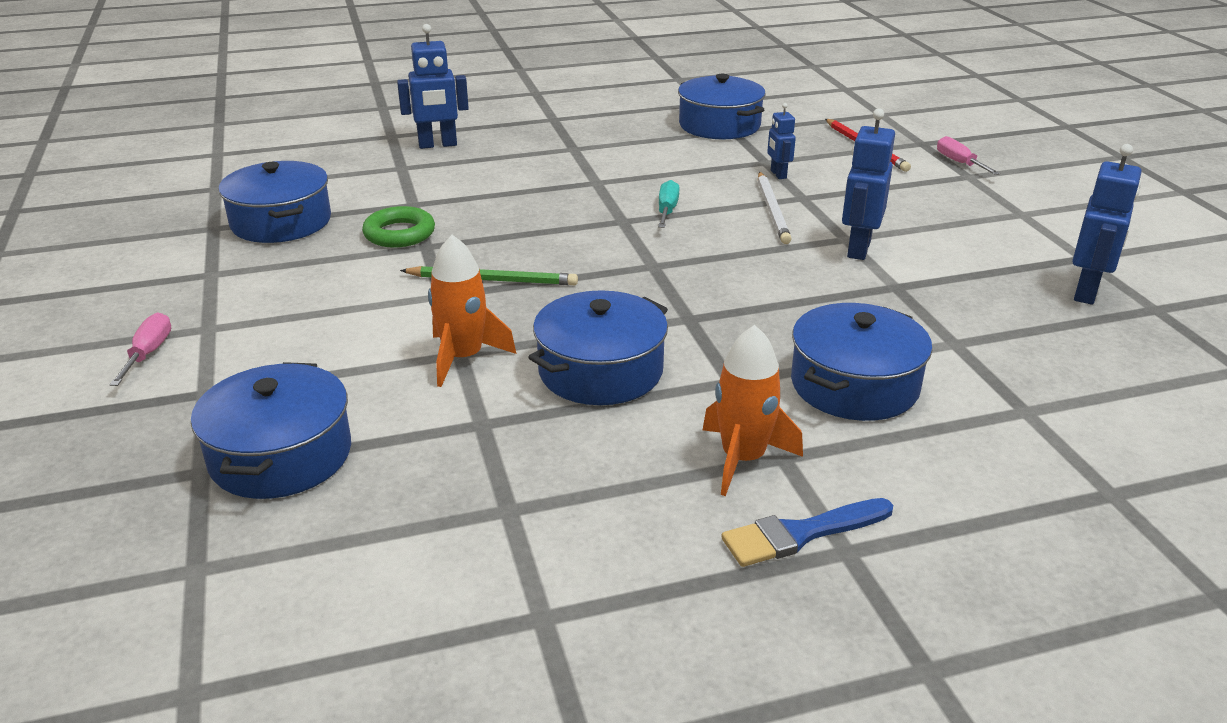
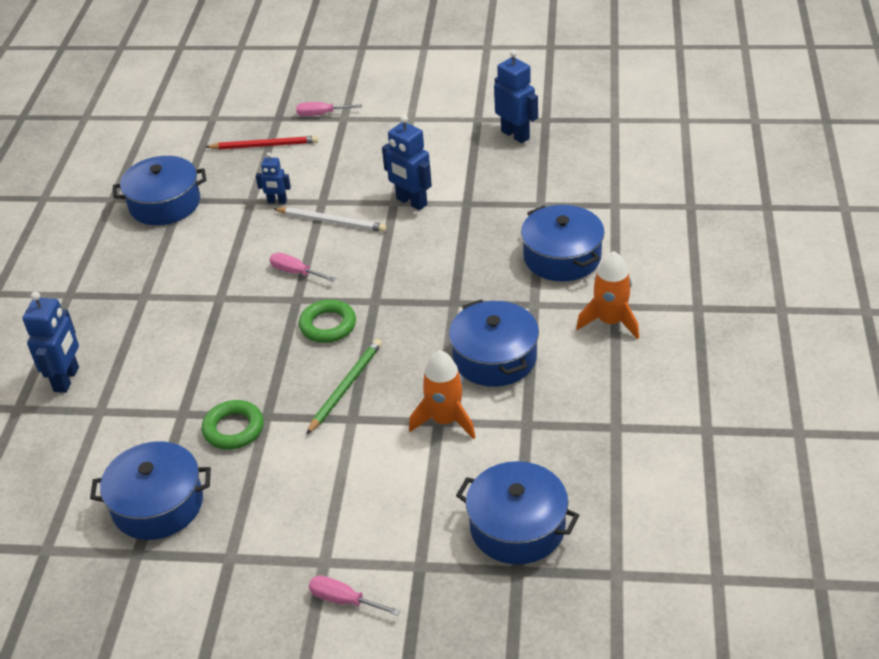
camera: 65 degrees left, 10 degrees up
turquoise screwdriver [658,180,680,228] -> pink screwdriver [270,253,336,282]
blue brush [721,498,893,567] -> none
none -> green ring [299,299,356,343]

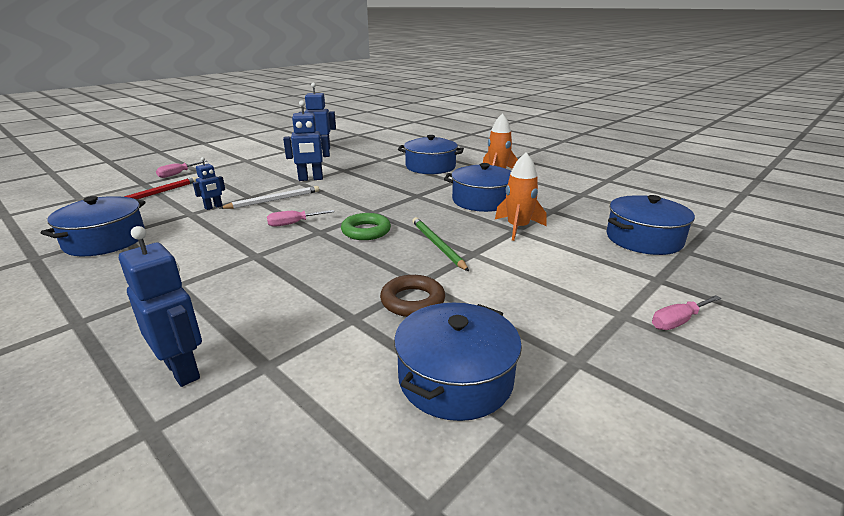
camera: 55 degrees left, 15 degrees down
green ring [202,400,264,450] -> brown ring [380,275,445,317]

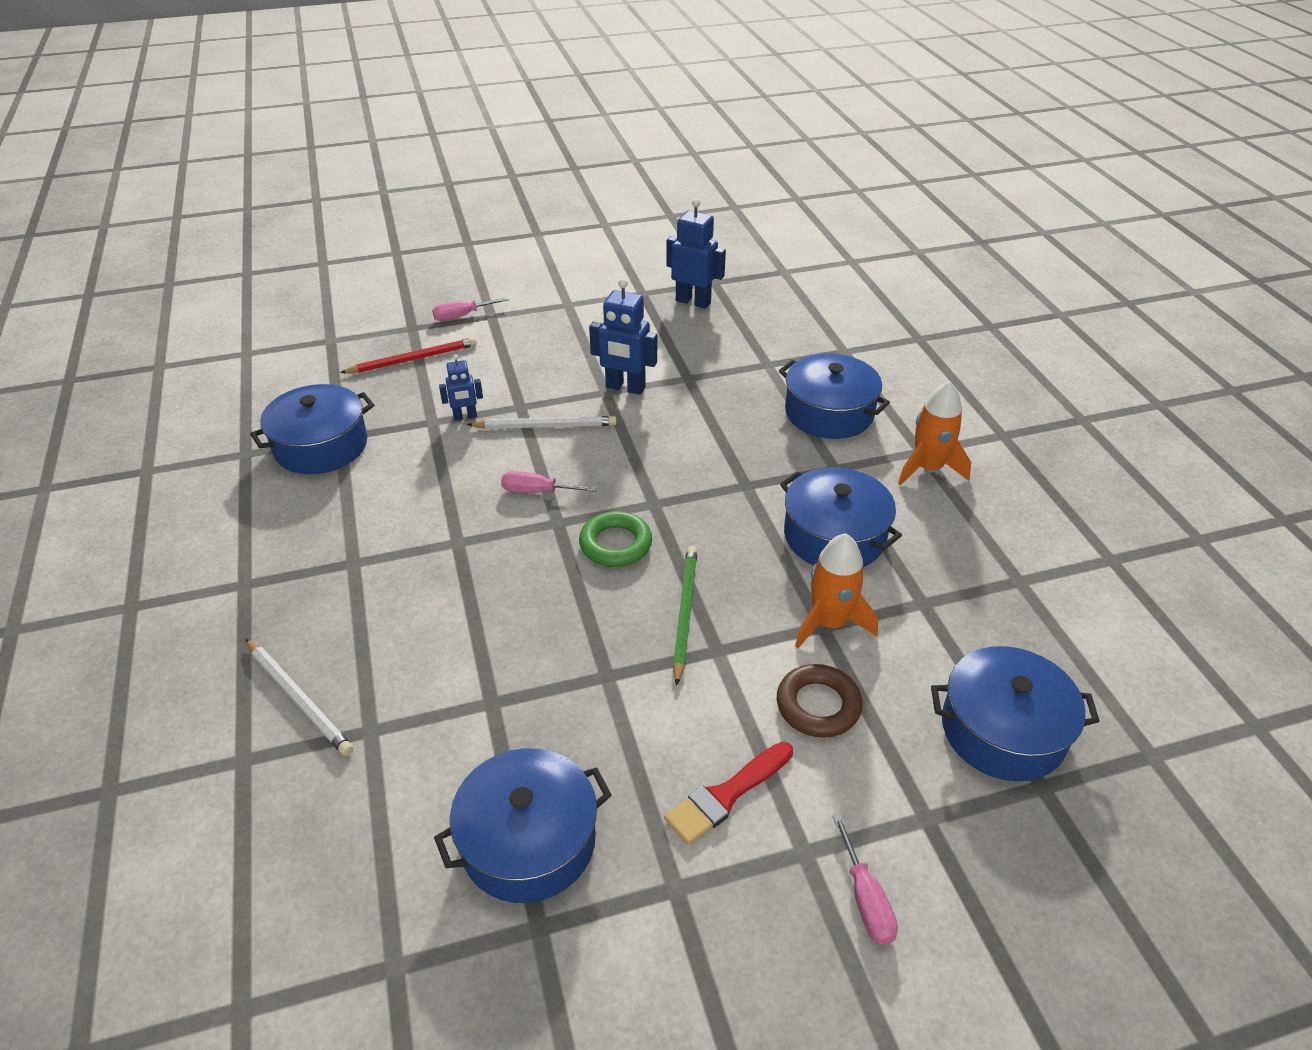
camera: 30 degrees right, 15 degrees up
blue robot [119,226,202,387] -> white pencil [246,639,353,756]
brown ring [380,275,445,317] -> brown ring moved to [777,664,863,738]
pink screwdriver [652,295,721,330] -> pink screwdriver turned 105 degrees counterclockwise [833,814,898,945]
none -> red brush [664,742,793,845]

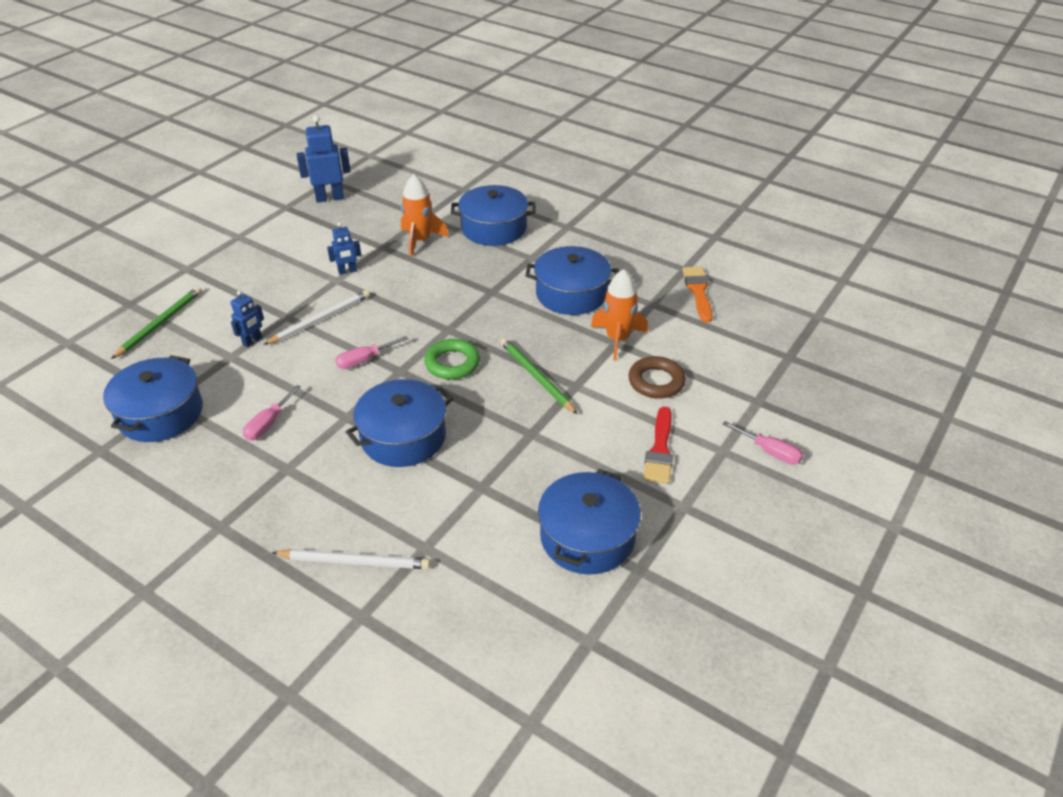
camera: 40 degrees left, 0 degrees up
red pencil [340,337,477,373] -> green pencil [111,287,202,359]
pink screwdriver [432,297,509,321] -> pink screwdriver moved to [243,385,301,441]
blue robot [589,279,657,395] -> blue robot [327,222,361,275], size x0.58
orange rocket [898,381,971,485] -> orange rocket moved to [401,174,449,257]
blue pot [931,646,1100,781] -> blue pot moved to [346,379,453,467]
none -> orange brush [683,267,713,322]

